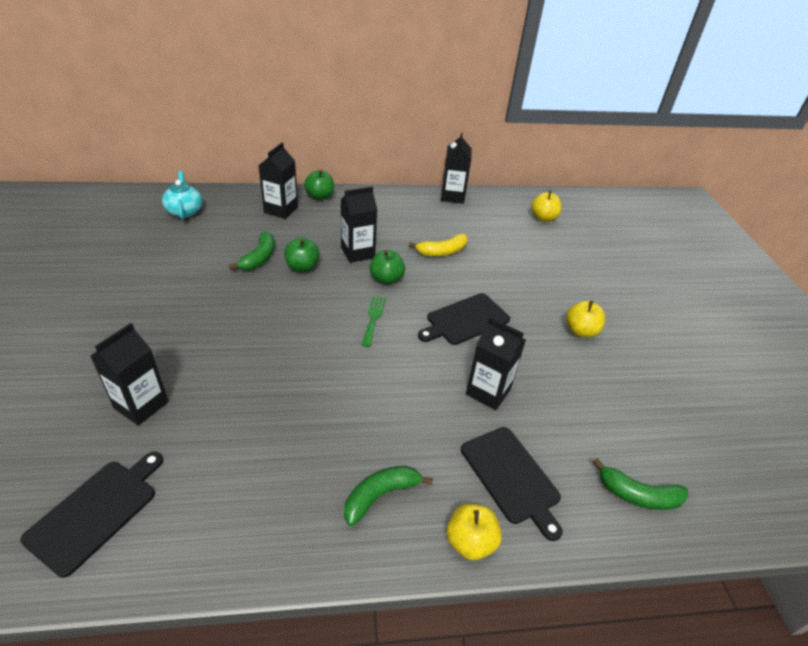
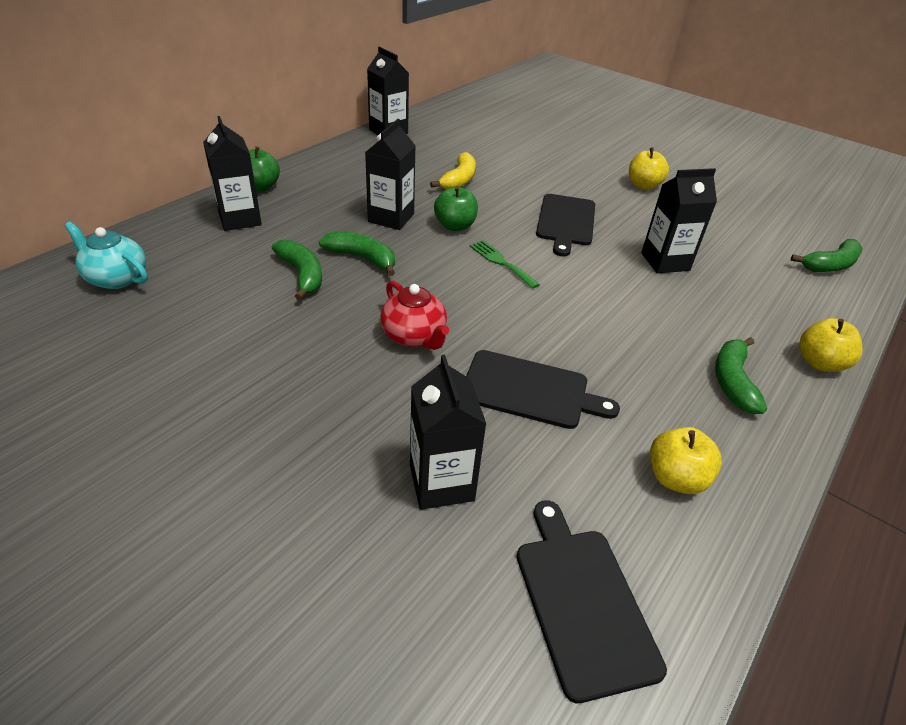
camera: 45 degrees left, 0 degrees up
green apple [284,238,320,272] -> green banana [319,231,395,276]
black cutting board [461,427,563,541] -> black cutting board moved to [466,350,620,429]
yellow apple [531,191,562,222] -> yellow apple moved to [650,427,722,494]
none -> red teapot [380,280,449,350]

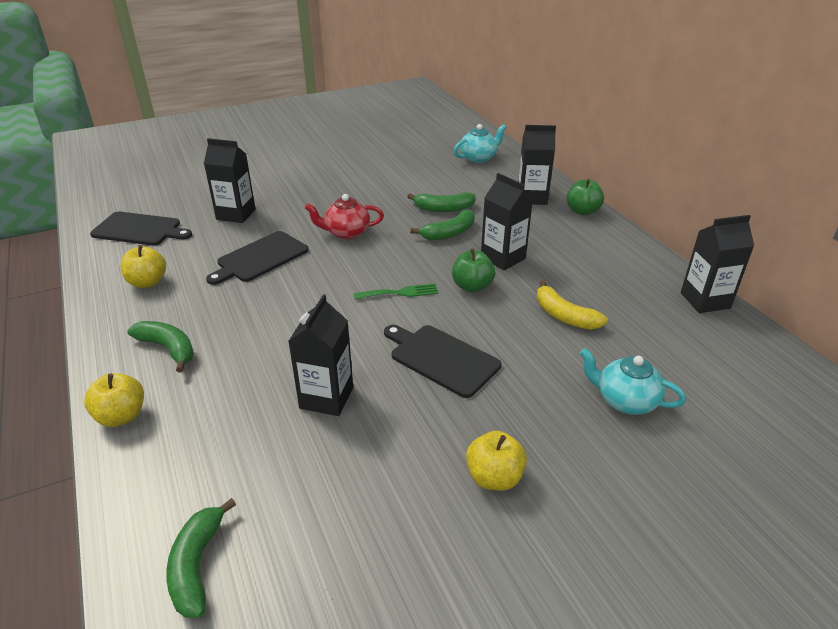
camera: 120 degrees right, 5 degrees down
none -> turquoise teapot [580,348,686,415]

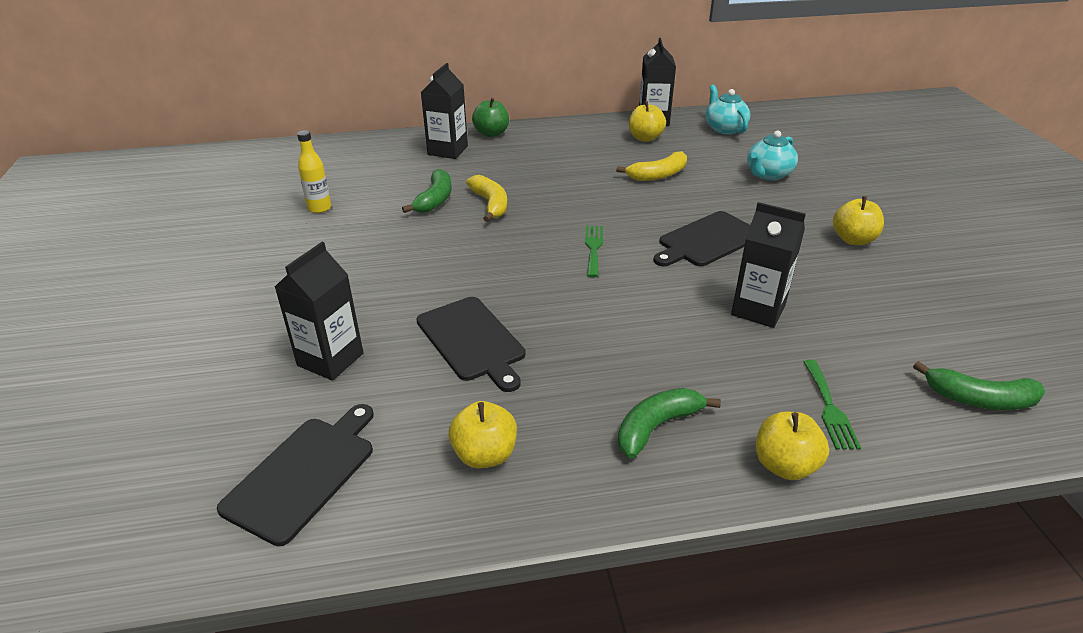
camera: 75 degrees left, 0 degrees up
red teapot [305,194,384,239] -> none
green banana [410,209,475,241] -> yellow banana [466,175,507,222]
green apple [452,248,495,293] -> none
turquoise teapot [453,124,506,163] -> turquoise teapot moved to [706,85,750,134]
black carton [481,173,533,270] -> none
none -> yellow bottle [297,130,331,213]
none -> yellow apple [629,101,666,142]
none -> green fork [803,360,861,450]

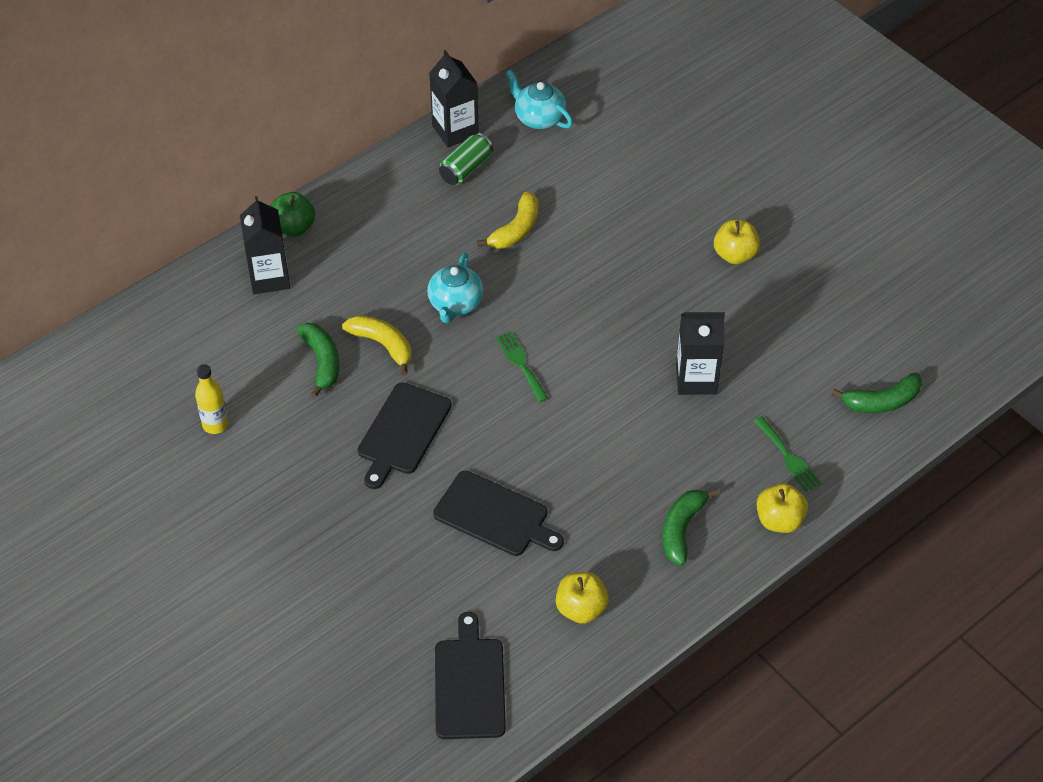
camera: 30 degrees left, 15 degrees up
black carton [275,242,364,381] -> none
yellow apple [629,101,666,142] -> green can [439,133,493,185]
black cutting board [653,211,750,266] -> black cutting board moved to [358,382,452,489]
turquoise teapot [747,130,798,180] -> turquoise teapot moved to [427,253,484,323]

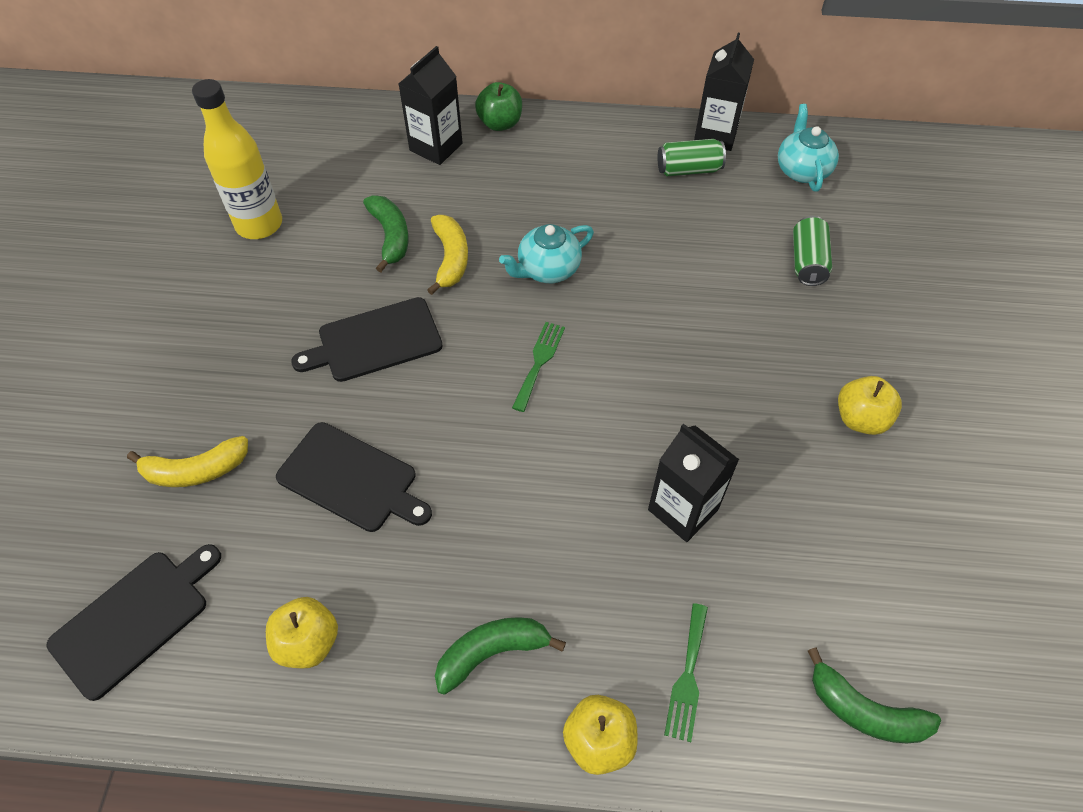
camera: 45 degrees right, 5 degrees up
yellow bottle [195,364,228,434] -> yellow bottle [192,79,282,239], size x1.74
green banana [296,323,339,398] -> green banana turned 45 degrees counterclockwise [363,195,409,272]
black cutting board [433,471,564,556] -> black cutting board turned 45 degrees counterclockwise [276,422,432,532]
yellow banana [477,192,538,249] -> yellow banana moved to [127,436,248,487]
none -> green can [793,216,832,286]

